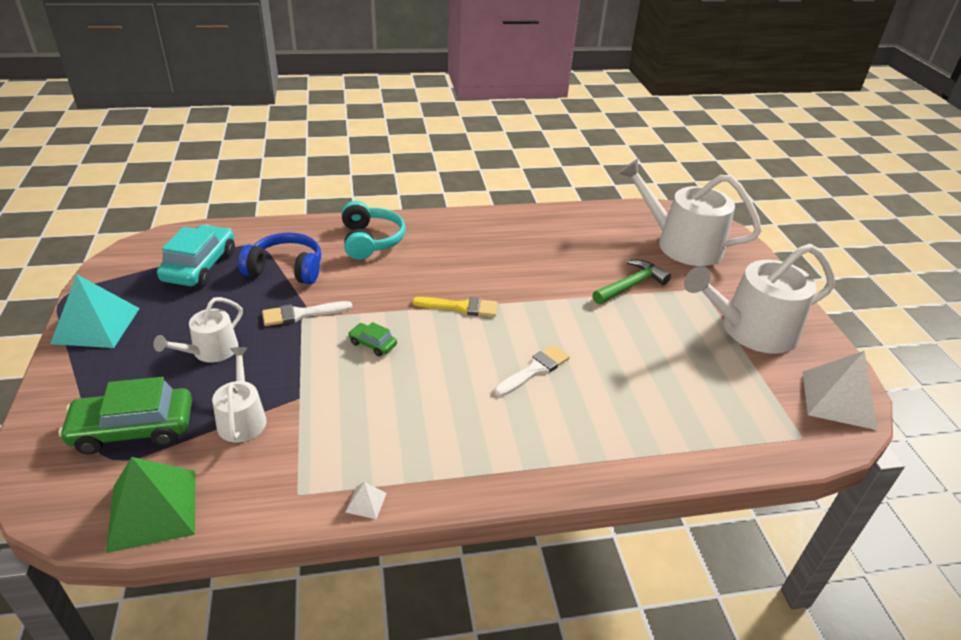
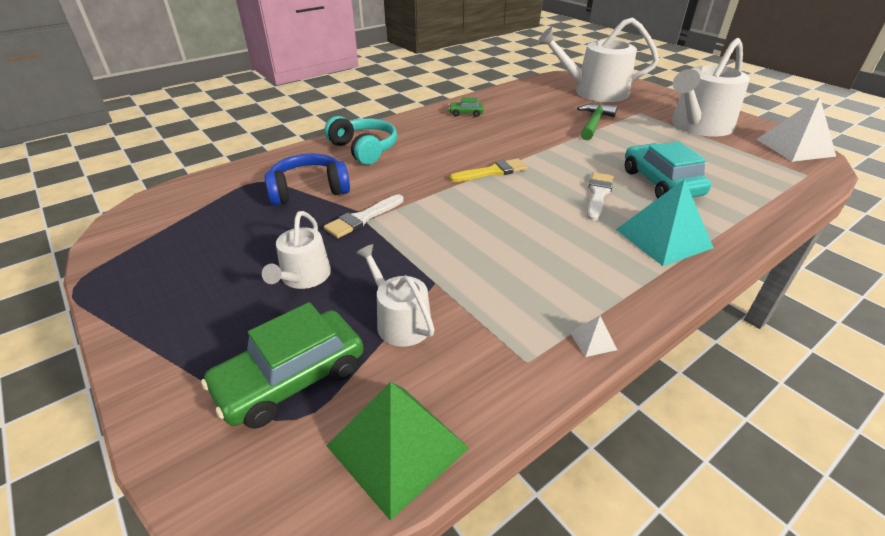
camera: 25 degrees left, 0 degrees up
turquoise pyramid [50,274,140,348] -> turquoise pyramid moved to [616,179,714,266]
turquoise car [157,225,235,286] -> turquoise car moved to [625,142,711,198]
green car [348,322,397,356] -> green car moved to [449,97,483,117]

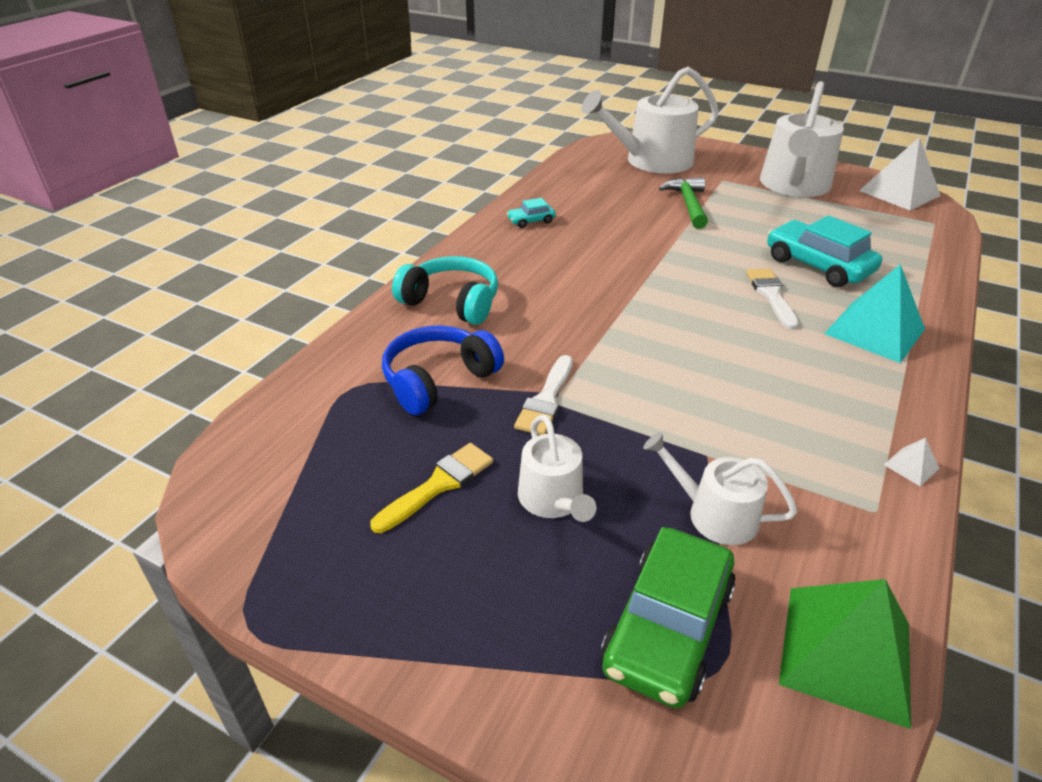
camera: 25 degrees left, 0 degrees up
green car [449,97,483,117] -> turquoise car [507,198,556,228]
yellow brush [450,158,528,182] -> yellow brush moved to [370,443,493,533]

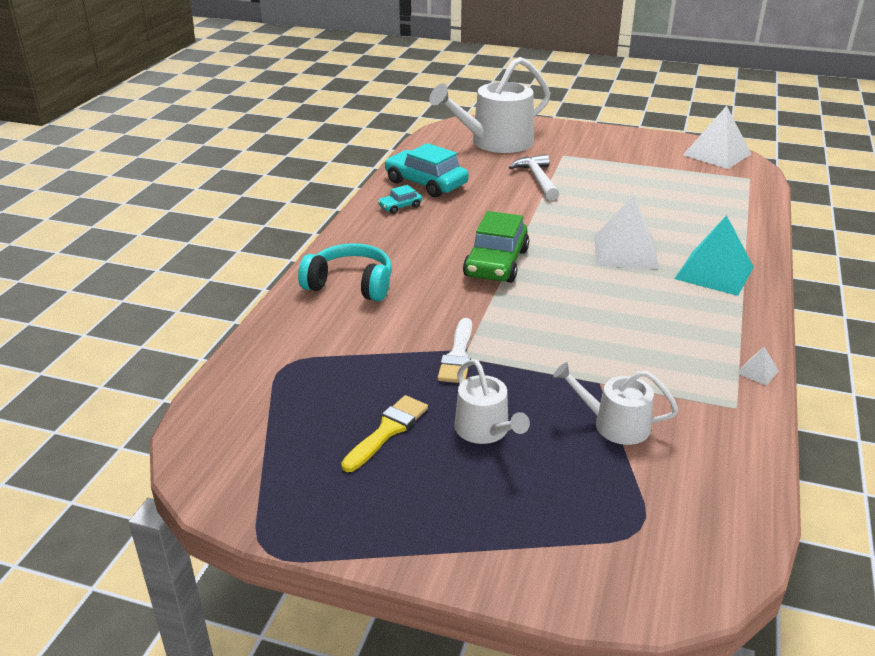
camera: 10 degrees left, 5 degrees down
blue headphones [382,325,504,415] -> none
green car [601,527,736,708] -> green car moved to [463,211,529,283]
green hammer [659,177,708,229] -> white hammer [509,154,559,201]
white brush [746,269,799,330] -> white pyramid [594,195,659,269]
white watering can [760,81,844,197] -> none
turquoise car [767,215,882,287] -> turquoise car moved to [385,143,469,197]
green pyramid [779,579,911,729] -> none

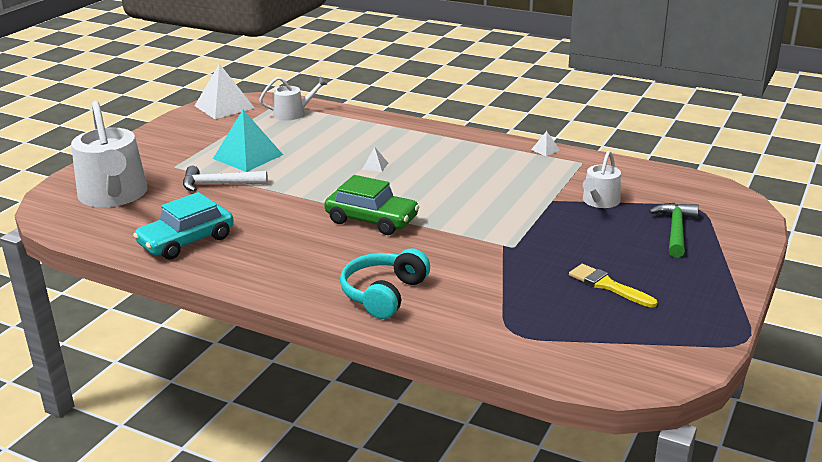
camera: 80 degrees left, 5 degrees down
turquoise car [378,185,422,214] -> none
white brush [437,318,472,383] -> none
white watering can [454,359,530,444] -> white watering can moved to [259,77,328,121]
white pyramid [594,195,659,269] -> white pyramid [362,147,388,172], size x0.42
turquoise pyramid [675,215,754,296] -> turquoise pyramid moved to [213,110,283,172]
none -> green hammer [649,203,699,258]

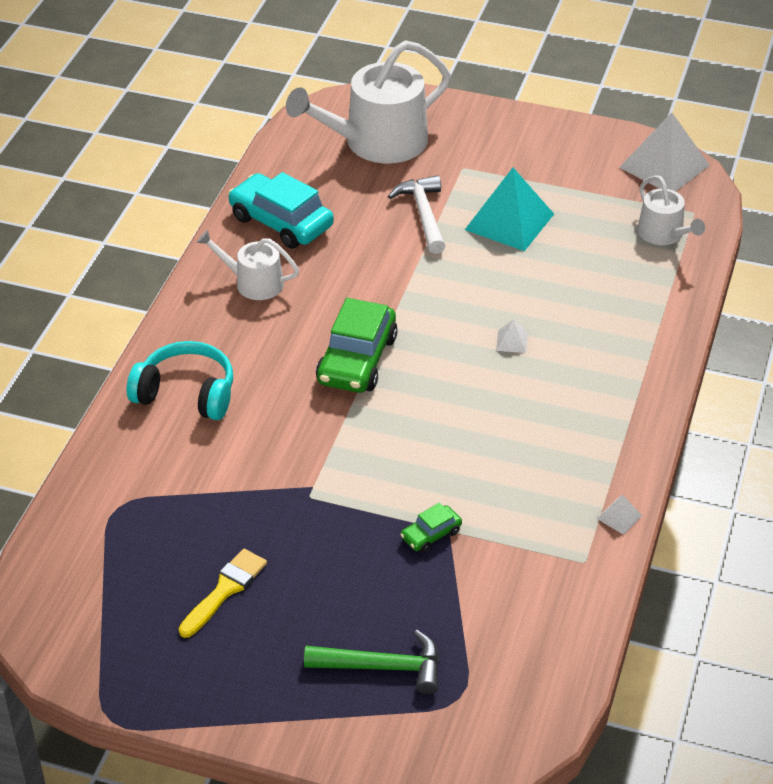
camera: 80 degrees right, 15 degrees up
white watering can [583,151,621,208] -> white watering can moved to [197,230,299,300]
none -> green car [400,503,462,553]

